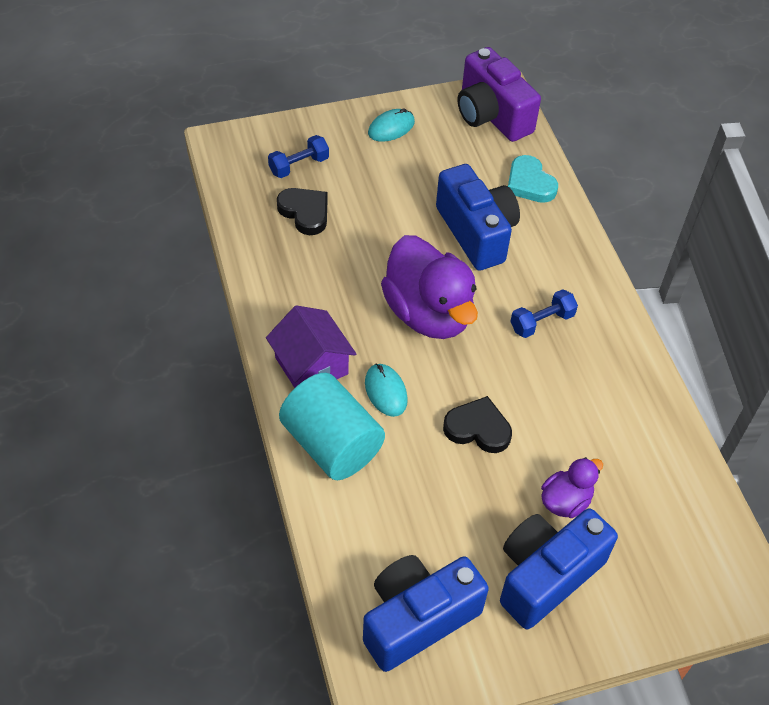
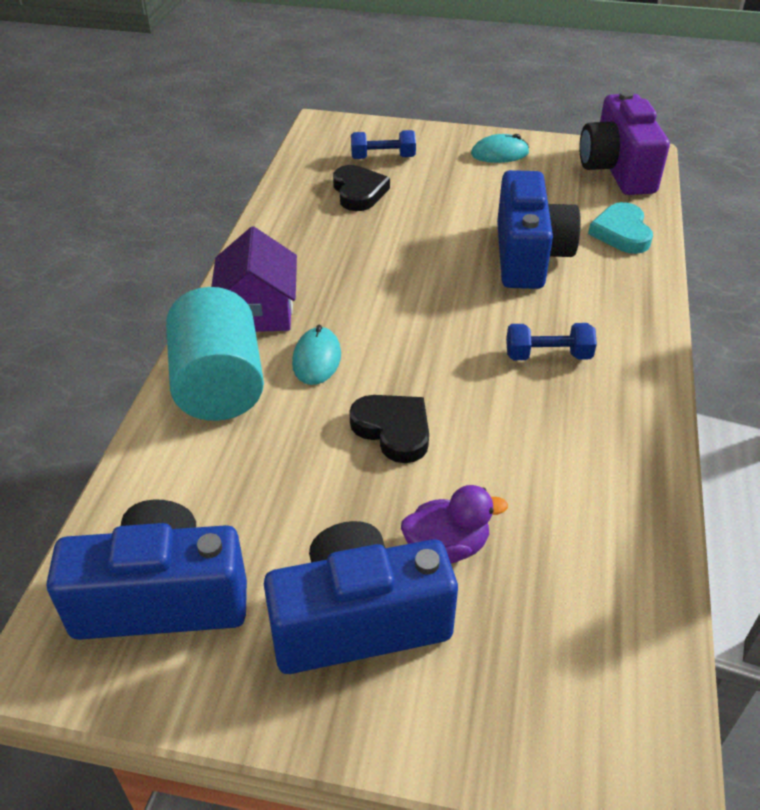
camera: 30 degrees right, 10 degrees down
purple duck [381,235,478,339] -> none

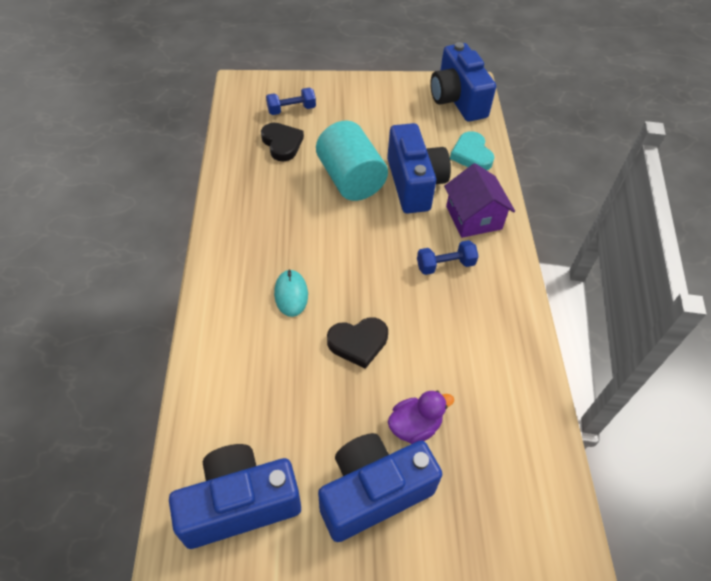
camera: 15 degrees left, 10 degrees up
turquoise cylinder [166,287,264,421] -> turquoise cylinder moved to [316,120,388,201]
purple house [211,226,297,332] -> purple house moved to [444,163,515,238]
black heart [349,395,429,463] -> black heart turned 135 degrees clockwise [327,317,388,369]
turquoise mouse [471,134,529,163] -> none
purple camera [579,90,670,195] -> blue camera [430,42,496,122]

